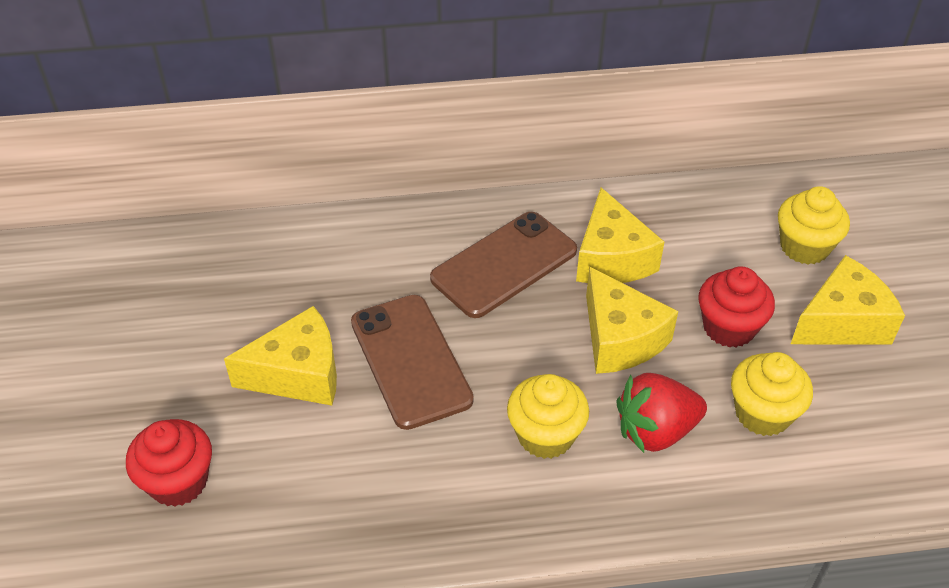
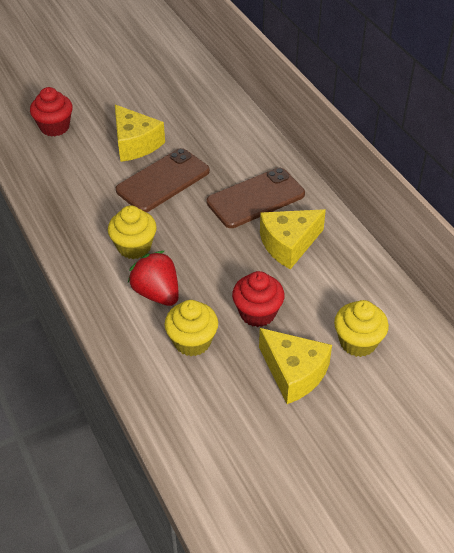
camera: 70 degrees right, 0 degrees up
brown phone [430,212,577,318] -> brown phone turned 60 degrees counterclockwise [207,168,305,228]
yellow cheese [586,267,678,374] -> none

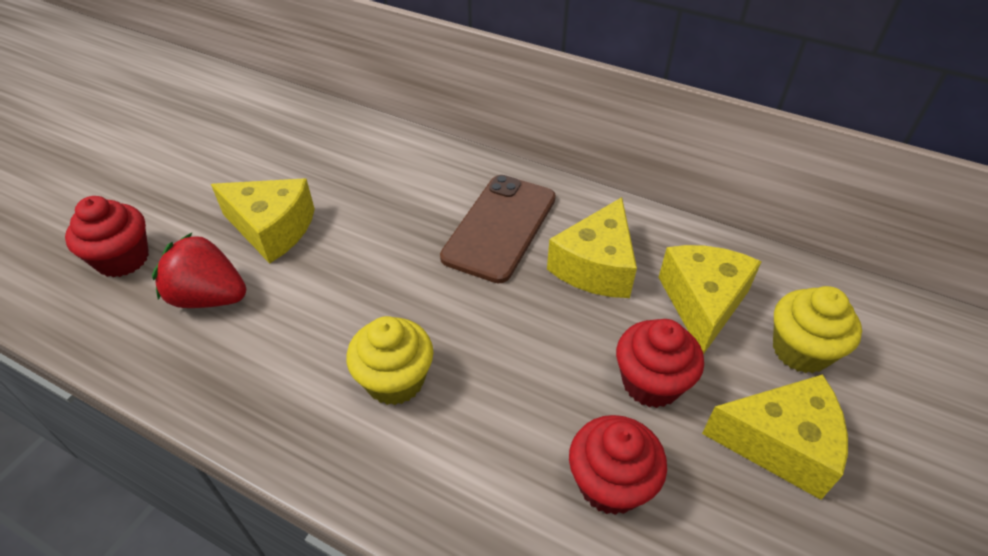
camera: 35 degrees left, 0 degrees up
brown phone [116,148,210,212] -> none
red strawberry [128,251,179,306] -> red strawberry moved to [152,232,246,308]
yellow cupcake [164,300,218,356] -> red cupcake [569,415,667,515]
none -> yellow cheese [658,245,762,355]

